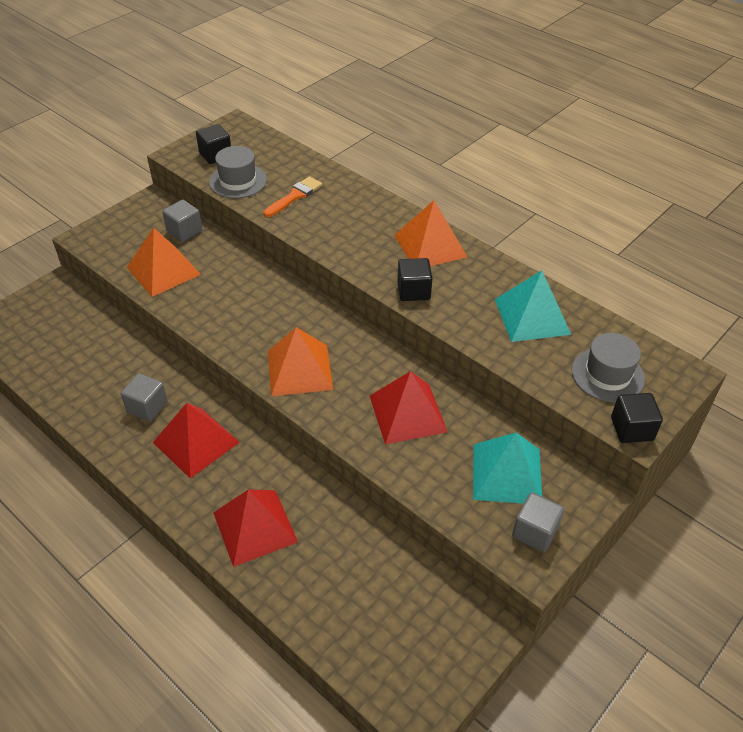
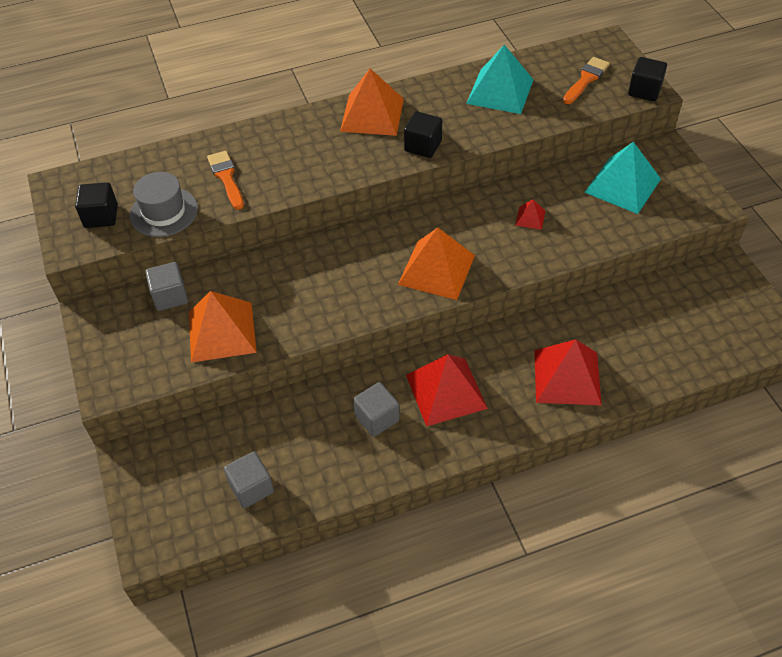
camera: 60 degrees left, 5 degrees up
red pyramid [370,371,448,445] -> red pyramid [515,199,545,230], size x0.45
grey cube [512,492,564,552] -> grey cube moved to [224,451,274,508]
grey hat [572,333,645,402] -> orange brush [563,57,610,104]

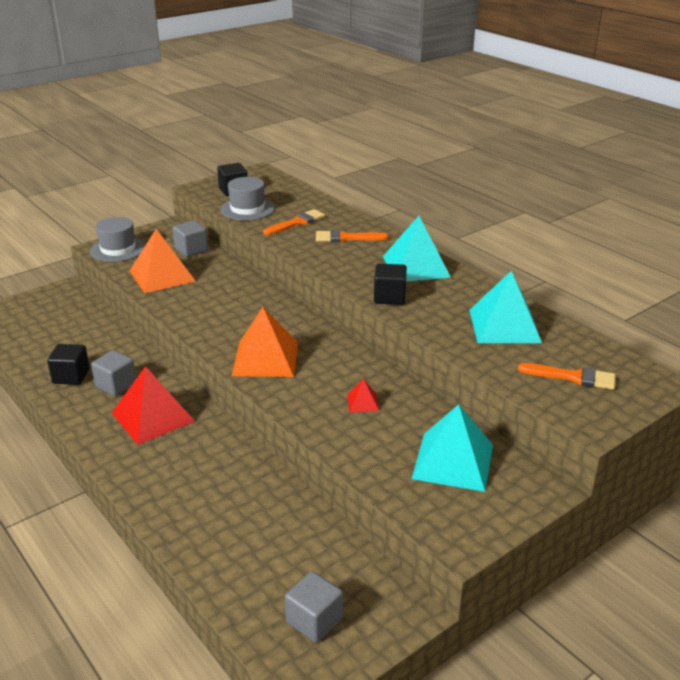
camera: 70 degrees right, 20 degrees down
grey cube [224,451,274,508] -> grey cube moved to [285,571,343,643]
orange pyramid [340,69,404,136] -> turquoise pyramid [383,216,451,282]
red pyramid [534,339,602,406] -> none
black cube [628,57,667,101] -> black cube moved to [47,344,90,385]
none -> grey hat [90,217,145,262]
none -> orange brush [316,230,389,242]

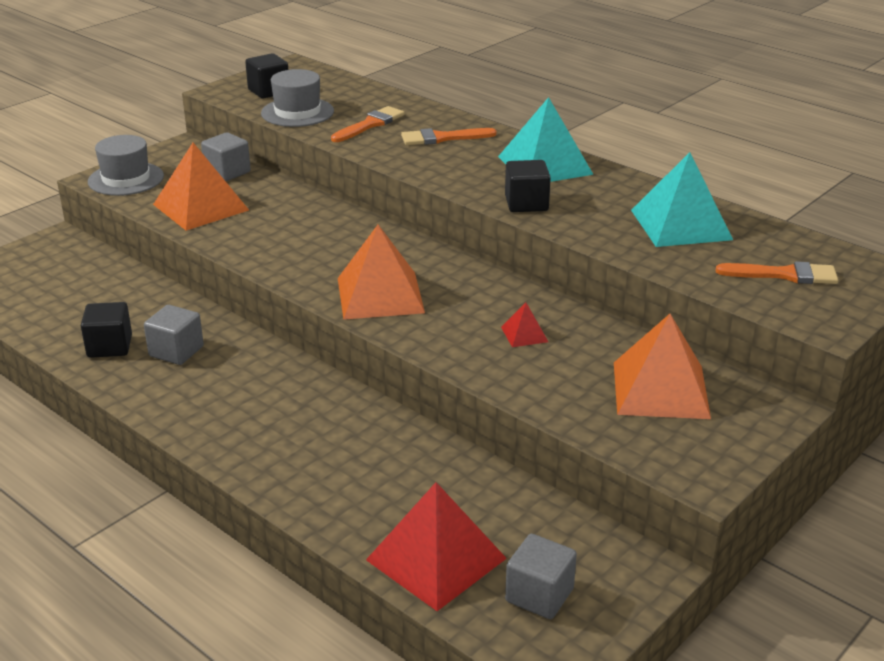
camera: 10 degrees left, 0 degrees up
red pyramid [112,366,195,445] -> red pyramid moved to [366,482,507,611]
turquoise pyramid [412,404,493,492] -> orange pyramid [614,314,711,419]

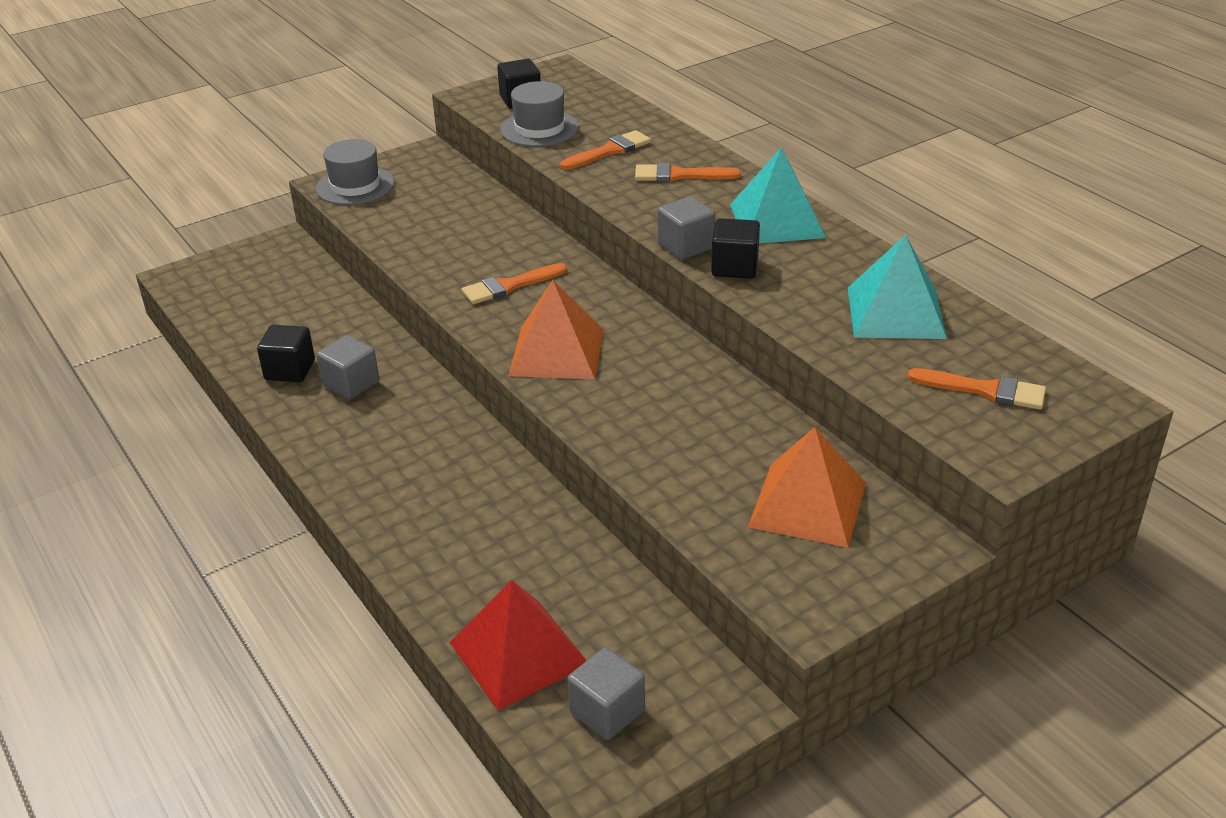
camera: 15 degrees right, 5 degrees up
orange pyramid [153,143,249,231] -> none
grey cube [201,132,251,181] -> grey cube moved to [658,196,715,260]
red pyramid [501,303,548,347] -> none
none -> orange brush [462,263,567,304]

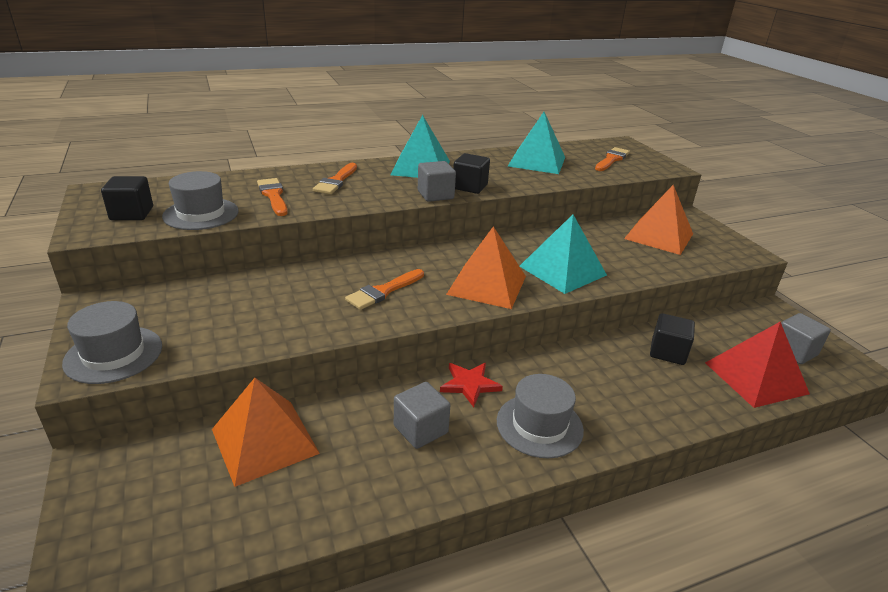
camera: 80 degrees left, 5 degrees down
black cube [257,325,315,382] -> black cube moved to [650,313,695,365]
orange brush [462,263,567,304] -> orange brush turned 60 degrees clockwise [345,269,424,310]
none -> orange pyramid [212,378,320,487]
none -> red star [440,363,503,407]
none -> grey hat [497,374,584,458]
none -> turquoise pyramid [520,215,607,294]

